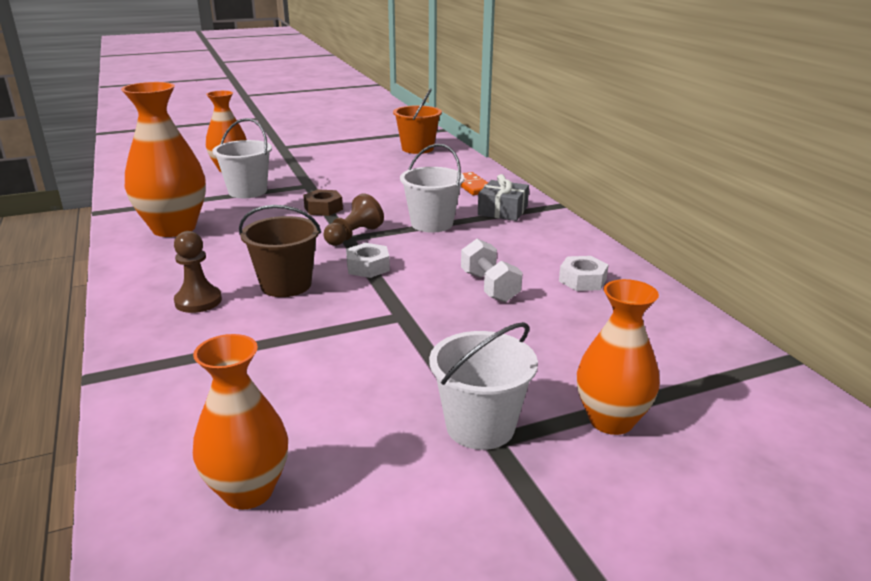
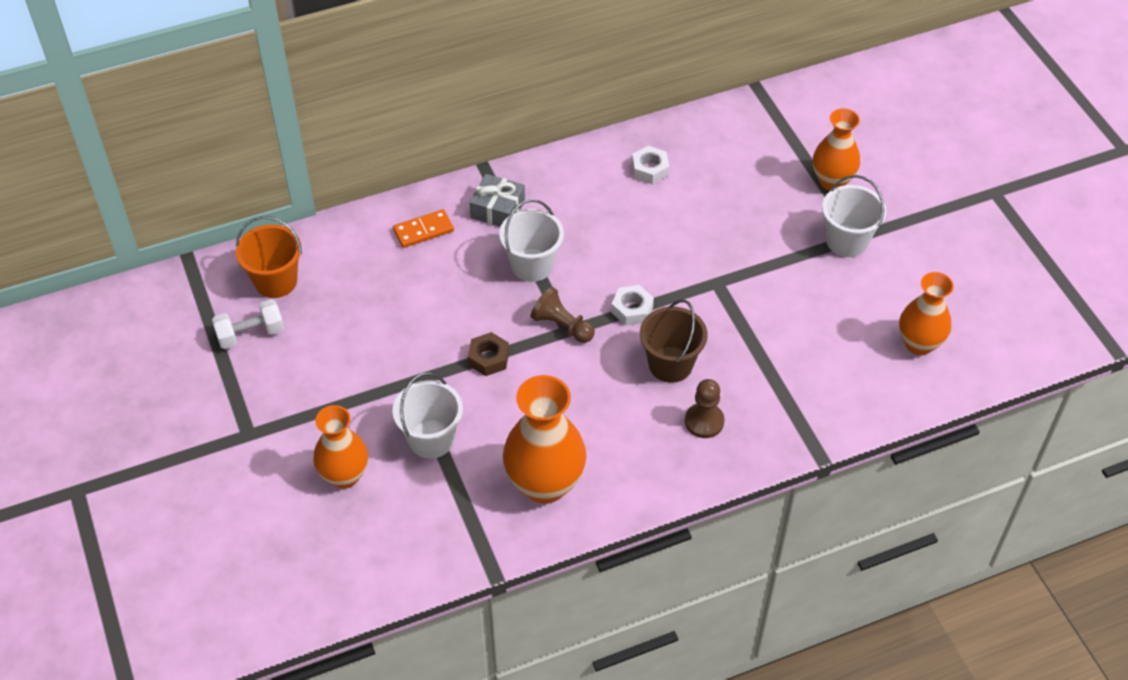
camera: 90 degrees left, 25 degrees up
white dumbbell [461,239,523,302] -> white dumbbell moved to [212,299,284,349]

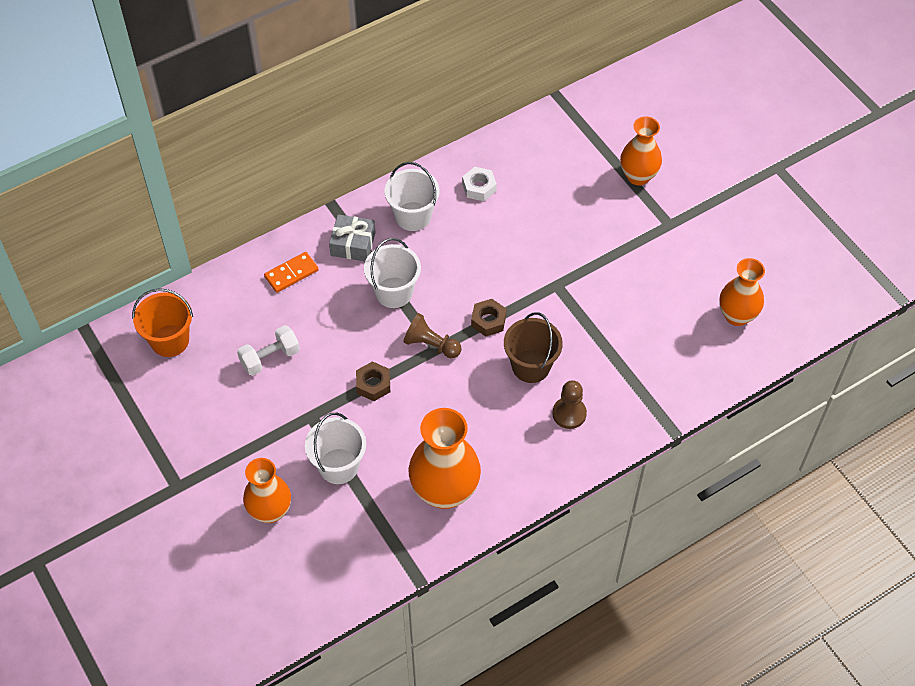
camera: 10 degrees left, 5 degrees up
white dumbbell [212,299,284,349] -> white dumbbell moved to [237,325,300,376]
white nut [611,285,654,326] -> brown nut [471,299,506,337]
white bucket [822,175,886,257] -> white bucket moved to [385,162,440,231]

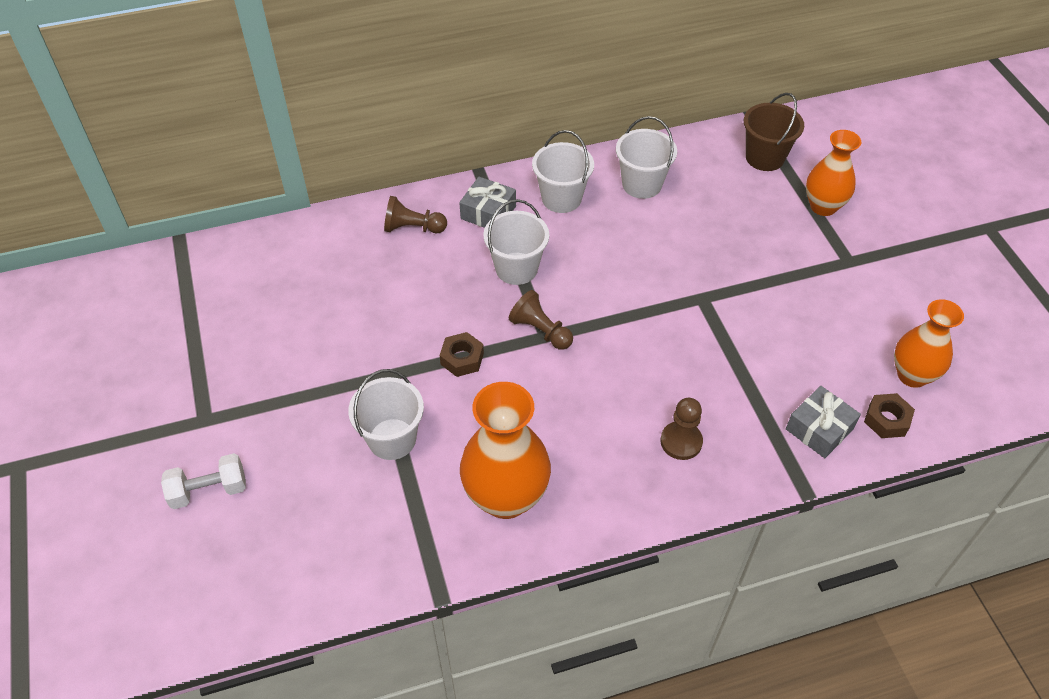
camera: 15 degrees right, 5 degrees down
orange bucket [132,288,193,357] -> none
white dumbbell [237,325,300,376] -> white dumbbell moved to [161,453,246,509]
orange vase [243,458,291,523] -> none
orange domino [264,252,319,293] -> brown pawn [384,196,447,233]
white nut [462,167,497,201] -> white bucket [616,116,677,199]
brown nut [471,299,506,337] -> brown nut moved to [864,393,915,438]
brown bucket [504,312,563,383] -> brown bucket moved to [744,93,804,171]
none -> grey gift [786,386,861,458]

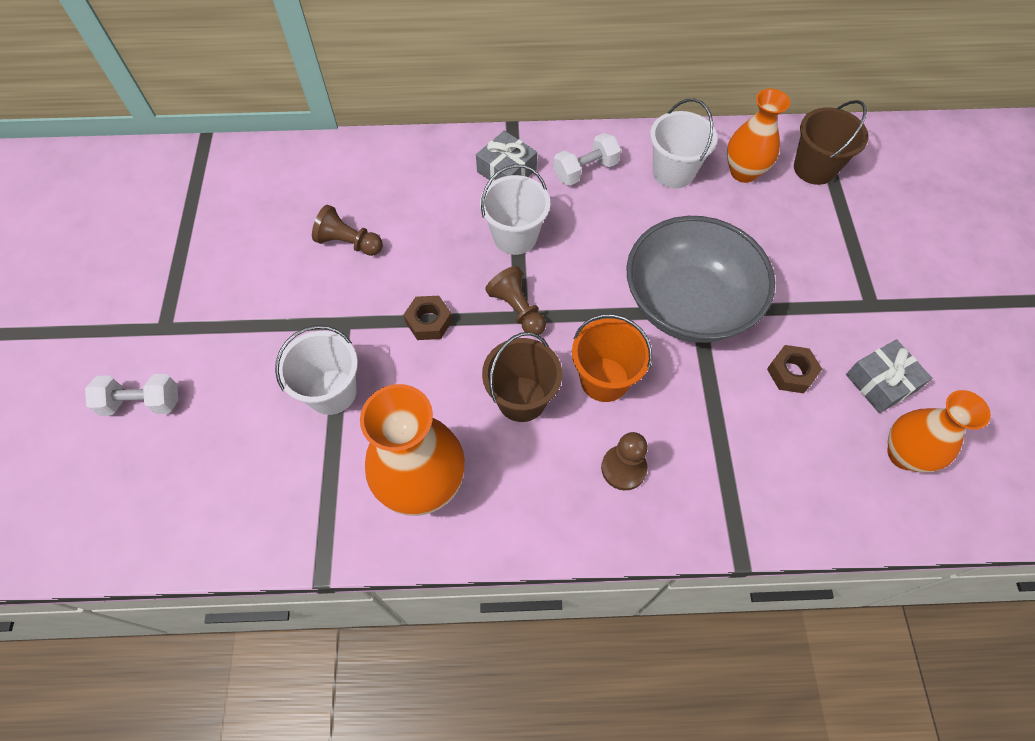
camera: 15 degrees right, 10 degrees up
brown pawn [384,196,447,233] -> brown pawn moved to [312,205,383,256]
white bucket [532,130,594,213] -> white dumbbell [553,133,621,186]
grey gift [786,386,861,458] -> grey gift moved to [846,339,932,413]
orange vase [806,130,861,216] -> orange vase moved to [727,89,790,183]
brown nut [864,393,915,438] -> brown nut moved to [767,345,822,393]
none -> brown bucket [482,332,562,422]
none -> orange bucket [572,314,652,402]
none -> grey bowl [626,216,775,343]

